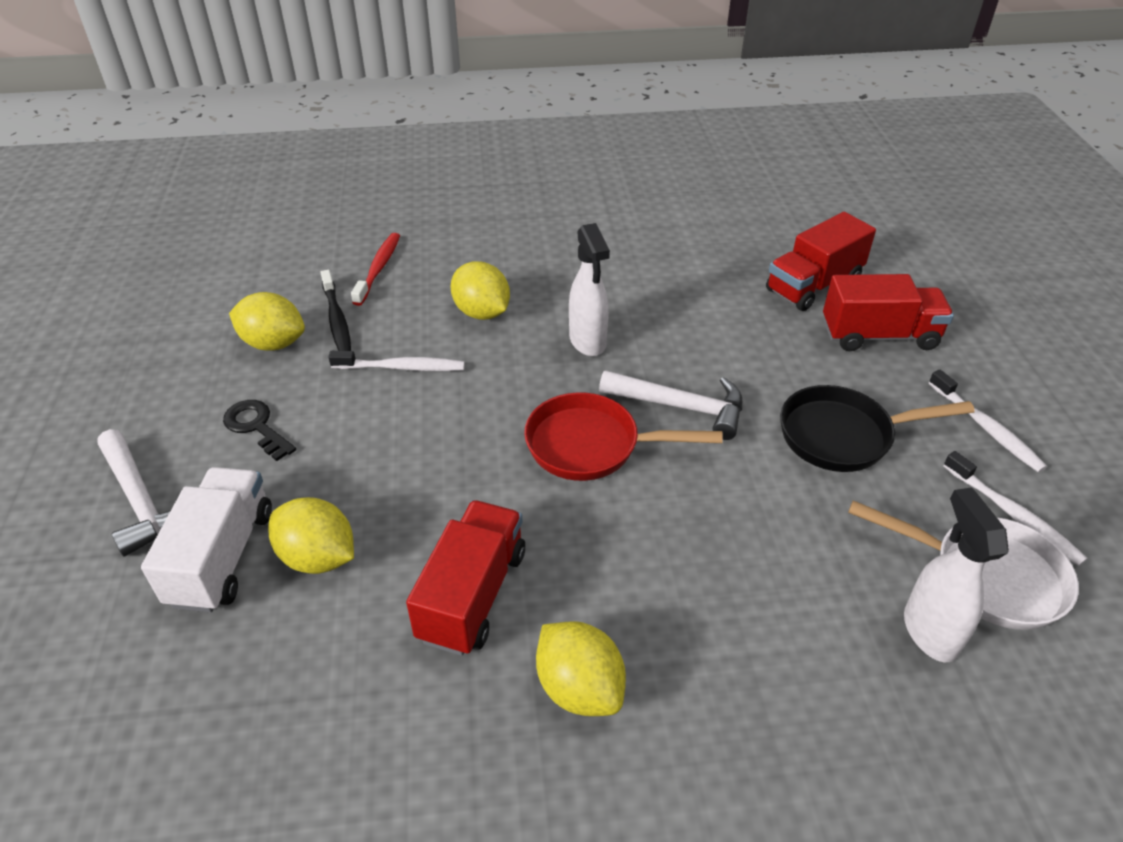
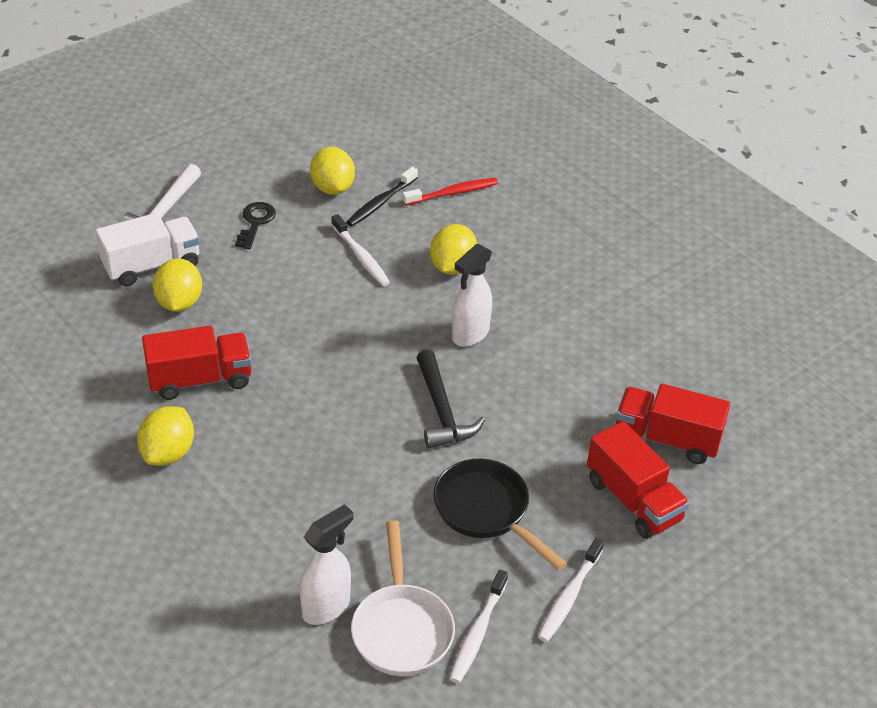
camera: 55 degrees right, 0 degrees up
red pan [524,392,723,481] -> none
white hammer [599,370,742,440] -> black hammer [416,350,485,449]

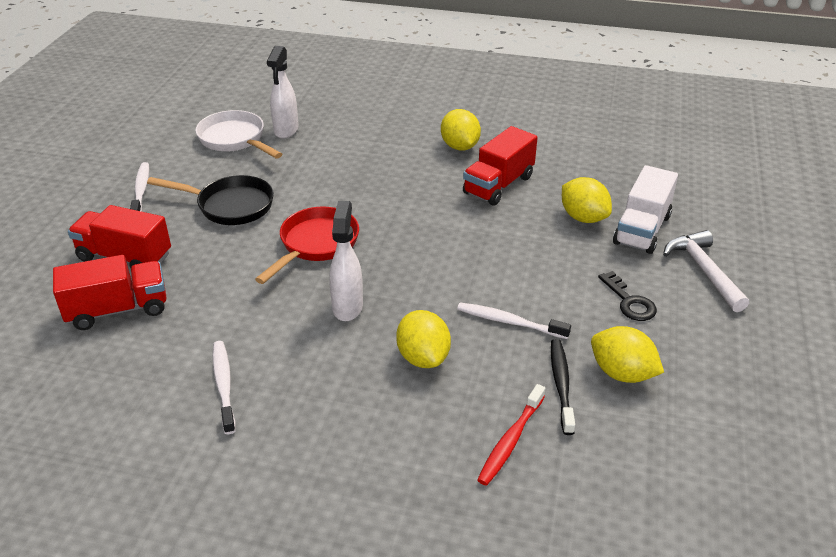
camera: 145 degrees right, 5 degrees down
black hammer [416,350,485,449] -> red pan [255,207,359,284]
white toothbrush [449,570,508,683] -> white toothbrush moved to [213,341,236,434]

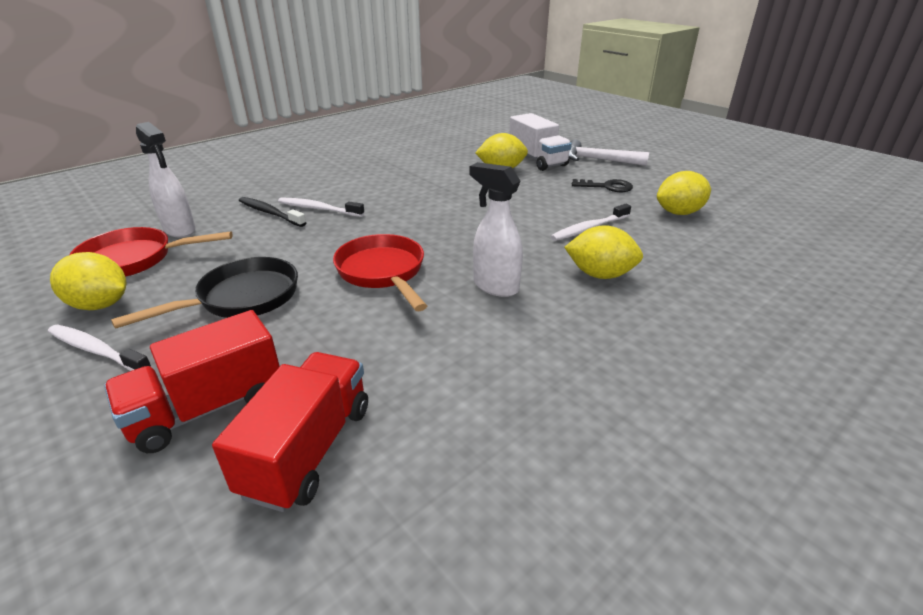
camera: 55 degrees left, 5 degrees down
white pan [195,110,282,158] -> red pan [70,227,233,277]
white toothbrush [213,341,236,434] -> white toothbrush moved to [278,197,365,217]
yellow lemon [441,109,481,151] -> yellow lemon moved to [50,252,126,310]
red truck [463,126,538,206] -> none
red toothbrush [477,384,545,486] -> none
black toothbrush [551,339,575,435] -> black toothbrush moved to [239,197,306,227]

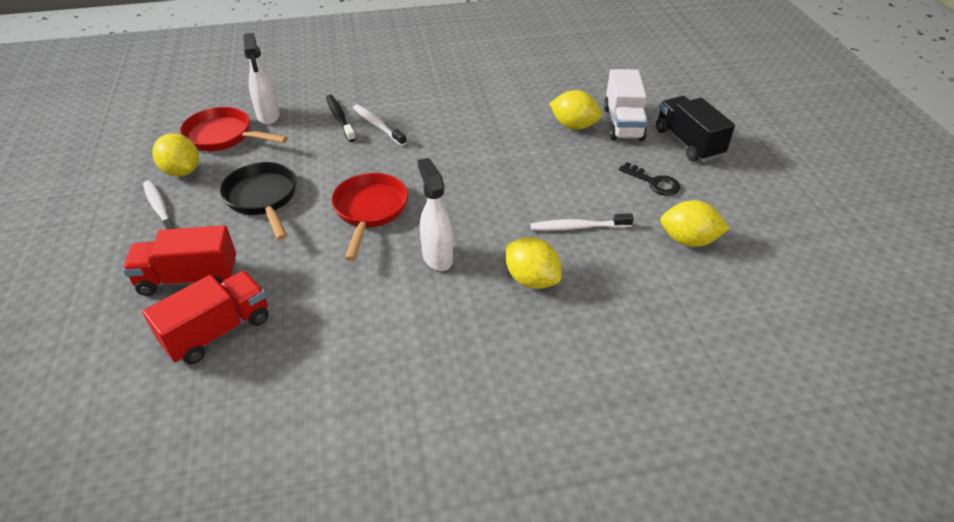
camera: 30 degrees right, 10 degrees up
black pan [111,257,298,329] -> black pan turned 105 degrees counterclockwise [220,162,296,240]
white hammer [569,139,649,166] -> black truck [656,96,735,162]

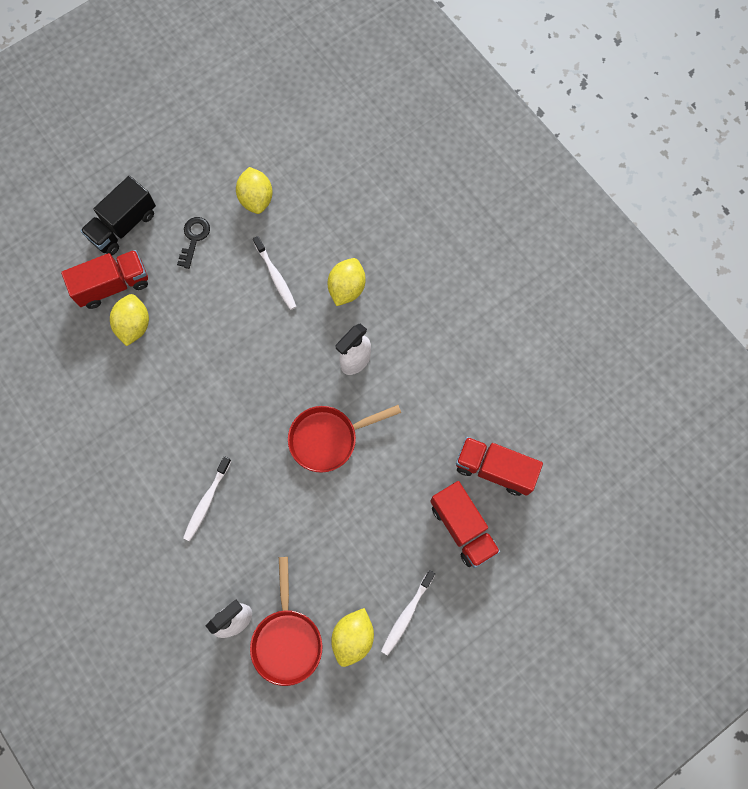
camera: 115 degrees left, 30 degrees up
black pan [220,162,296,240] -> none
black toothbrush [326,95,356,142] -> none
white truck [604,69,648,141] -> red truck [61,250,148,309]

